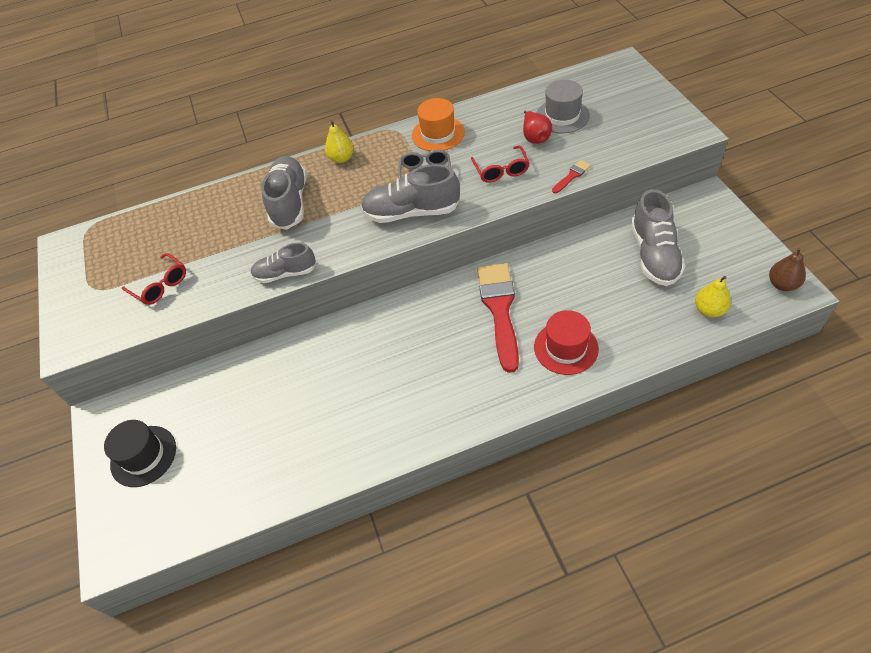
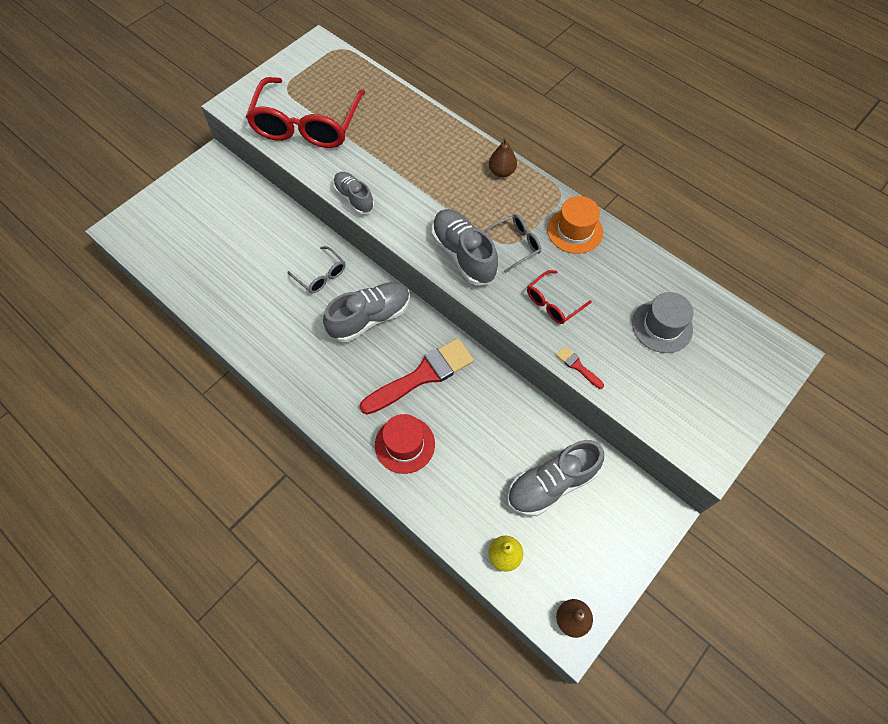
camera: 55 degrees right, 10 degrees up
black hat [104,420,176,487] -> none
red glasses [122,253,186,305] -> red glasses [246,77,365,148], size x2.18
grey shoe [261,156,307,230] -> grey shoe moved to [323,282,410,342]
yellow pear [325,120,354,163] -> brown pear [489,138,517,177]
red pear [523,111,552,144] -> none
red brush [552,160,591,193] -> red brush turned 150 degrees counterclockwise [556,346,604,389]
none -> grey glasses [287,246,345,293]

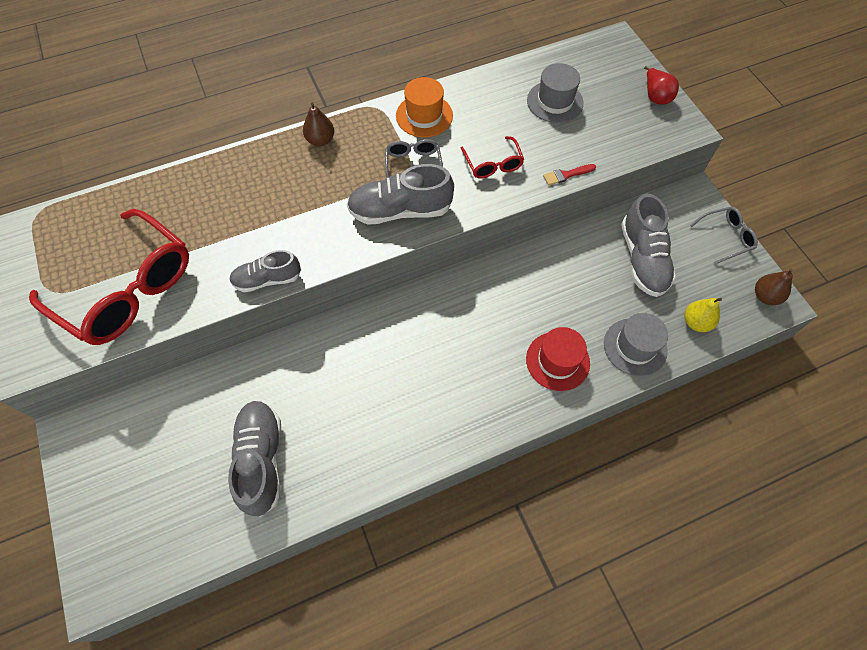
camera: 65 degrees left, 0 degrees up
grey glasses [287,246,345,293] -> grey glasses moved to [690,207,758,264]
grey shoe [323,282,410,342] -> grey shoe moved to [228,400,281,517]
red brush [360,338,474,415] -> none
none -> grey hat [604,313,668,376]
none -> red pear [644,66,679,105]

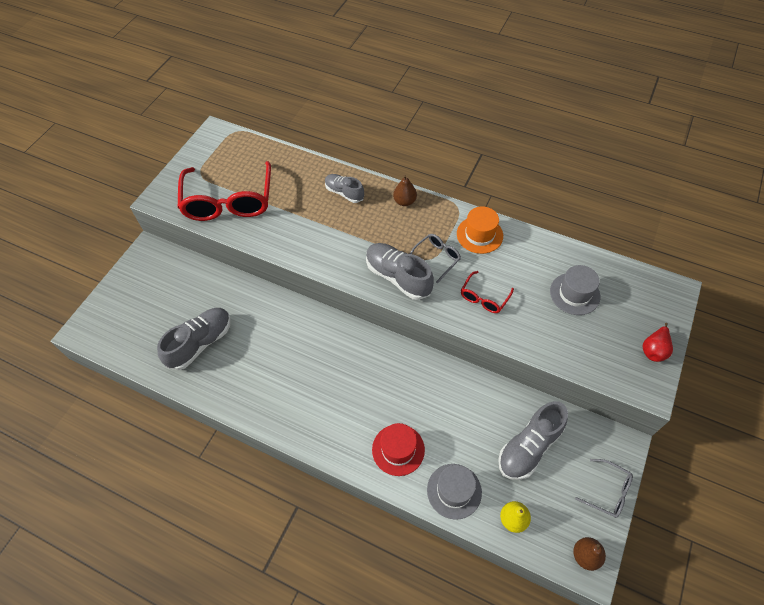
camera: 50 degrees right, 5 degrees down
grey shoe [229,250,301,292] -> grey shoe moved to [325,174,364,203]
red brush [543,164,596,186] -> none

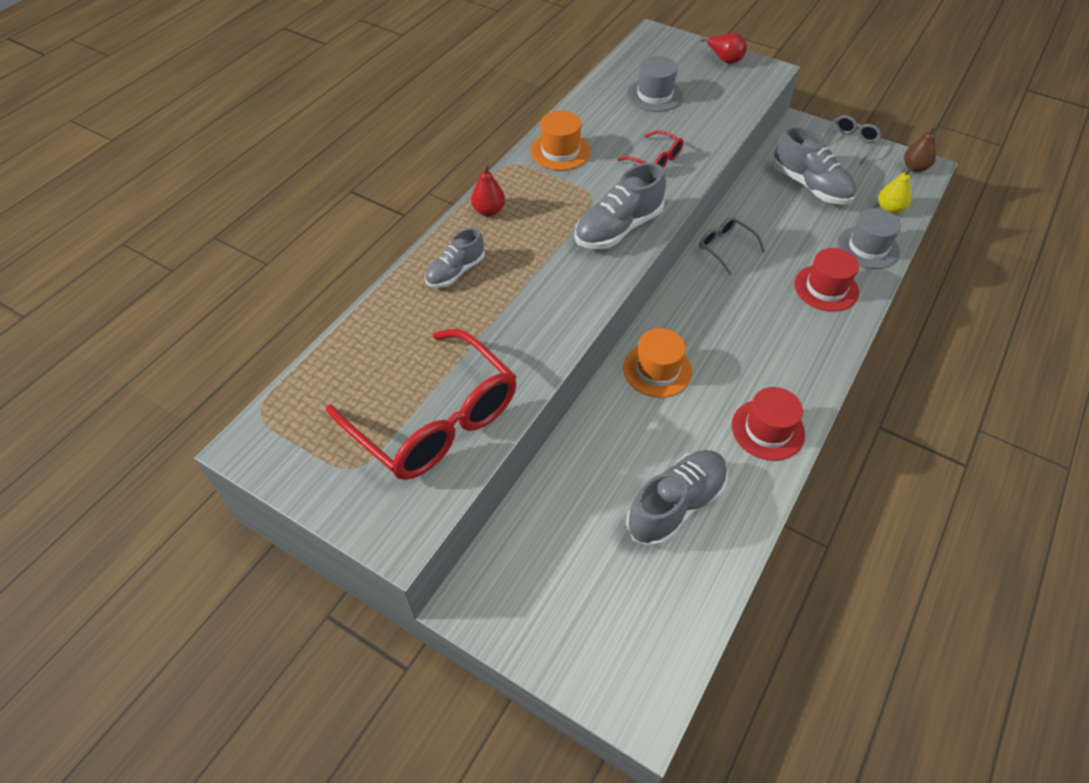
camera: 85 degrees left, 5 degrees down
grey shoe [157,308,231,370] -> grey shoe turned 90 degrees clockwise [626,450,728,547]
red glasses [178,161,271,221] -> red glasses turned 45 degrees clockwise [326,329,517,480]
brown pear [393,175,417,206] -> red pear [471,165,505,216]
grey glasses [410,234,461,284] -> grey glasses moved to [699,217,765,275]
none -> orange hat [623,328,692,398]
none -> red hat [731,387,805,461]

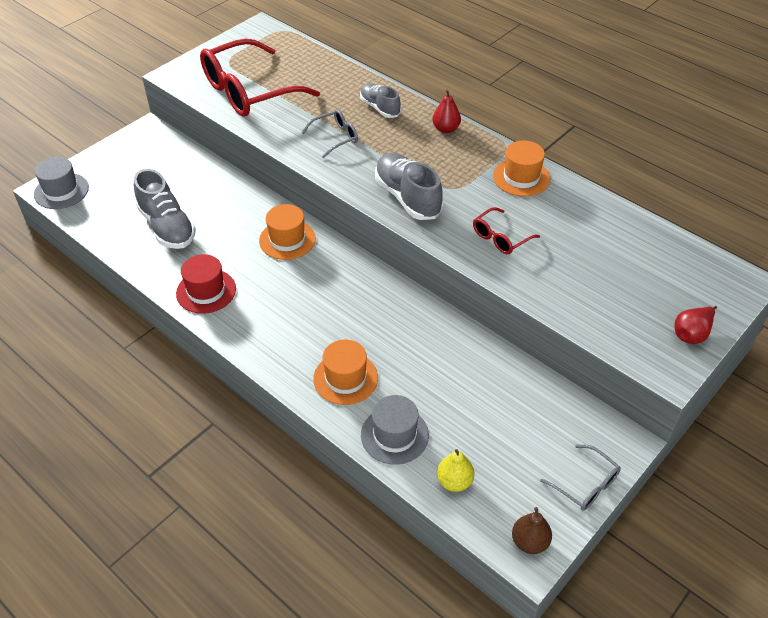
camera: 100 degrees right, 5 degrees down
grey hat [627,56,683,112] -> grey hat moved to [34,157,89,209]
grey glasses [699,217,765,275] -> grey glasses moved to [302,110,358,158]
grey shoe [773,126,856,205] -> none
red hat [794,248,859,312] -> orange hat [313,340,378,405]

